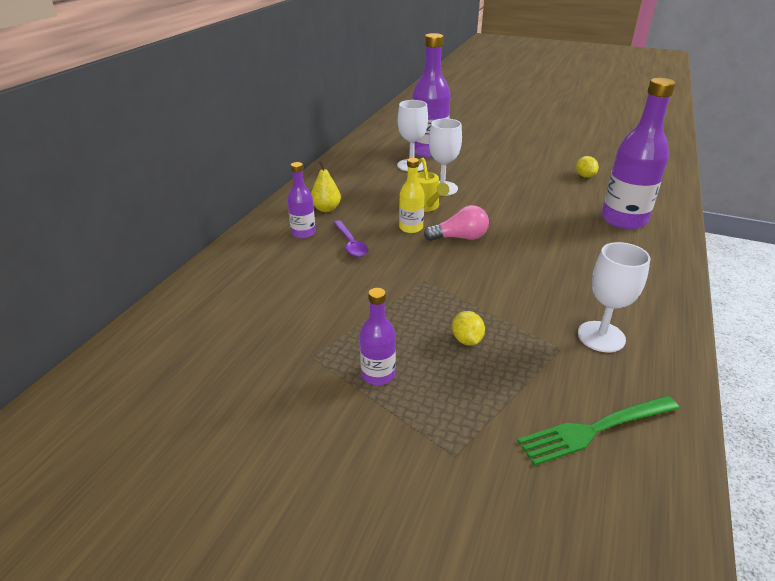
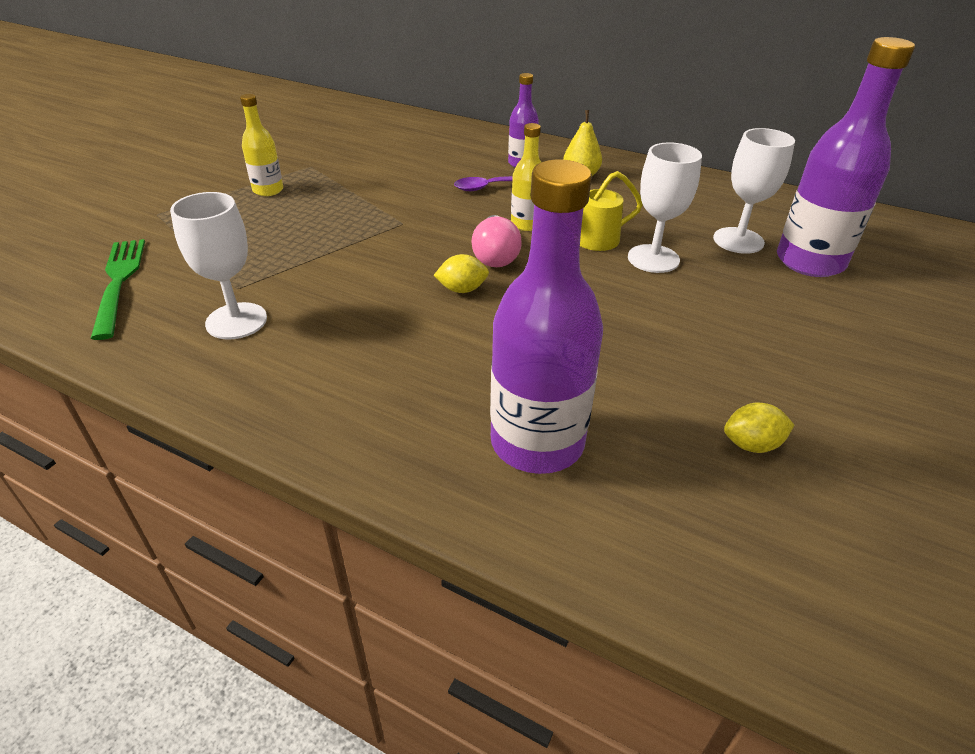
camera: 95 degrees right, 5 degrees up
purple bottle [360,288,396,385] -> yellow bottle [240,94,283,196]
yellow lemon [452,311,485,345] -> yellow lemon moved to [433,254,489,293]

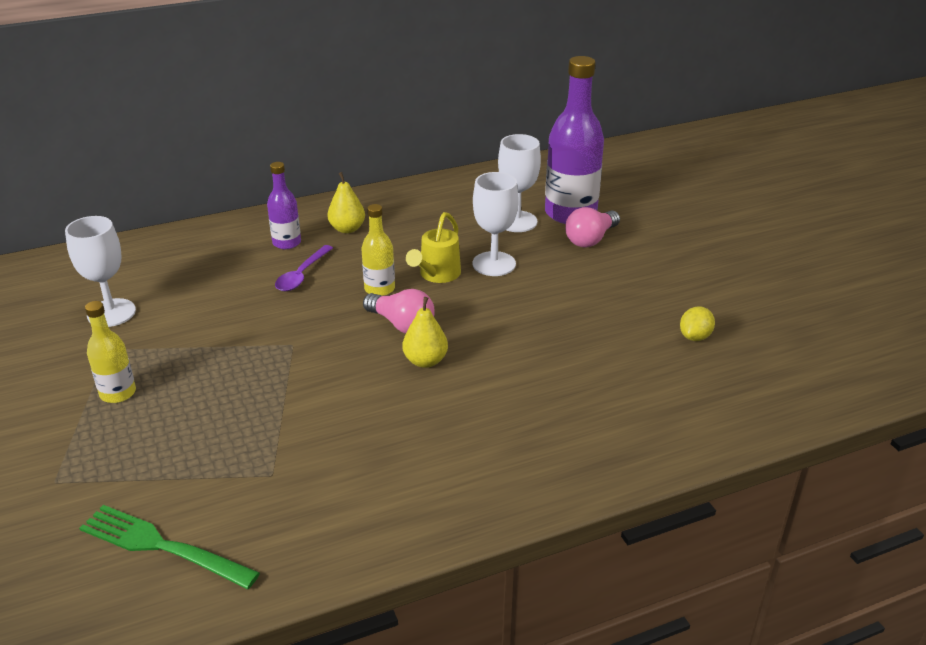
camera: 50 degrees left, 5 degrees down
white goblet [170,192,267,340] -> white goblet moved to [65,216,136,327]
yellow lemon [433,254,489,293] -> yellow pear [402,297,448,368]
purple bottle [490,159,603,474] -> none
none -> pink light bulb [565,207,620,247]

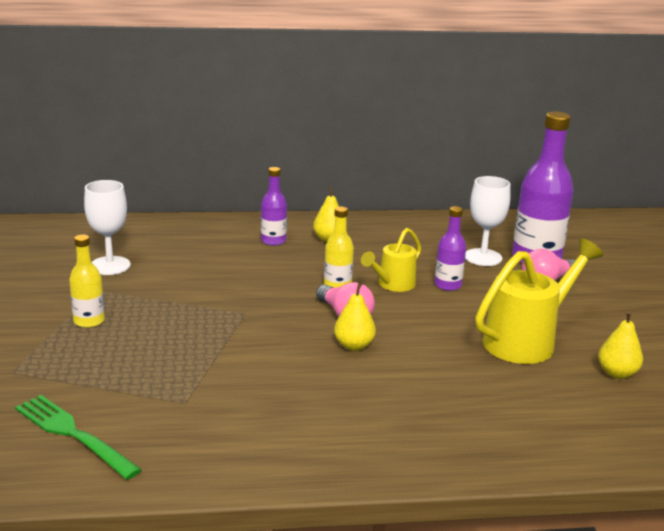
camera: 15 degrees right, 10 degrees down
purple spoon [275,245,333,291] -> none
white goblet [473,172,519,276] -> purple bottle [435,206,466,291]
yellow lemon [680,306,715,341] -> yellow pear [598,311,643,379]
none -> yellow watering can [475,238,603,364]

